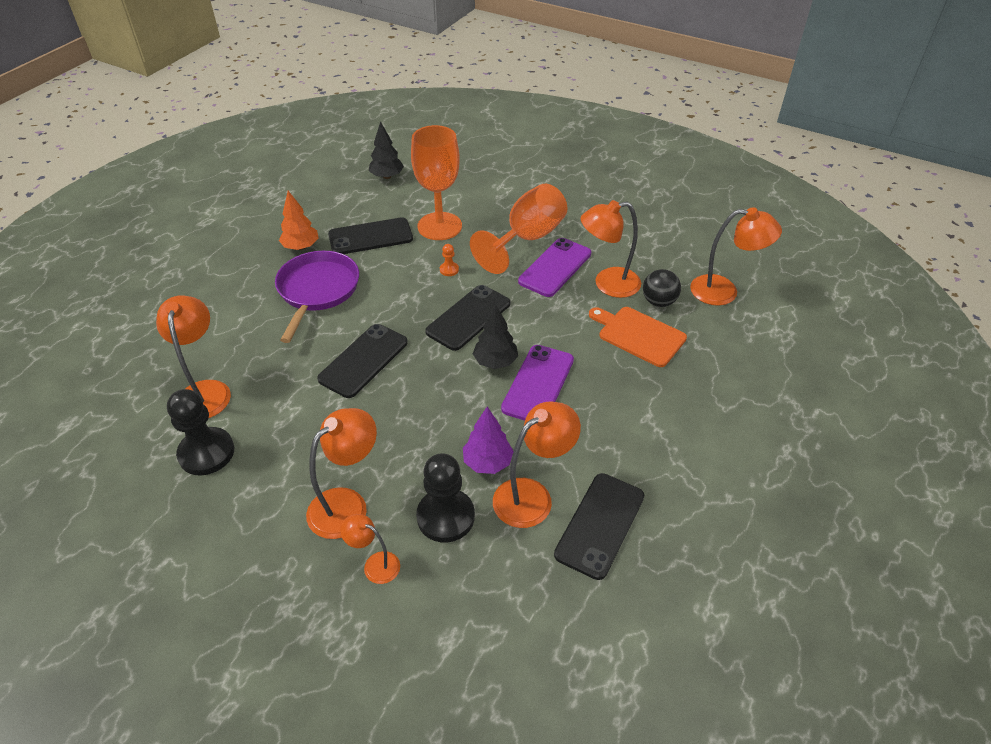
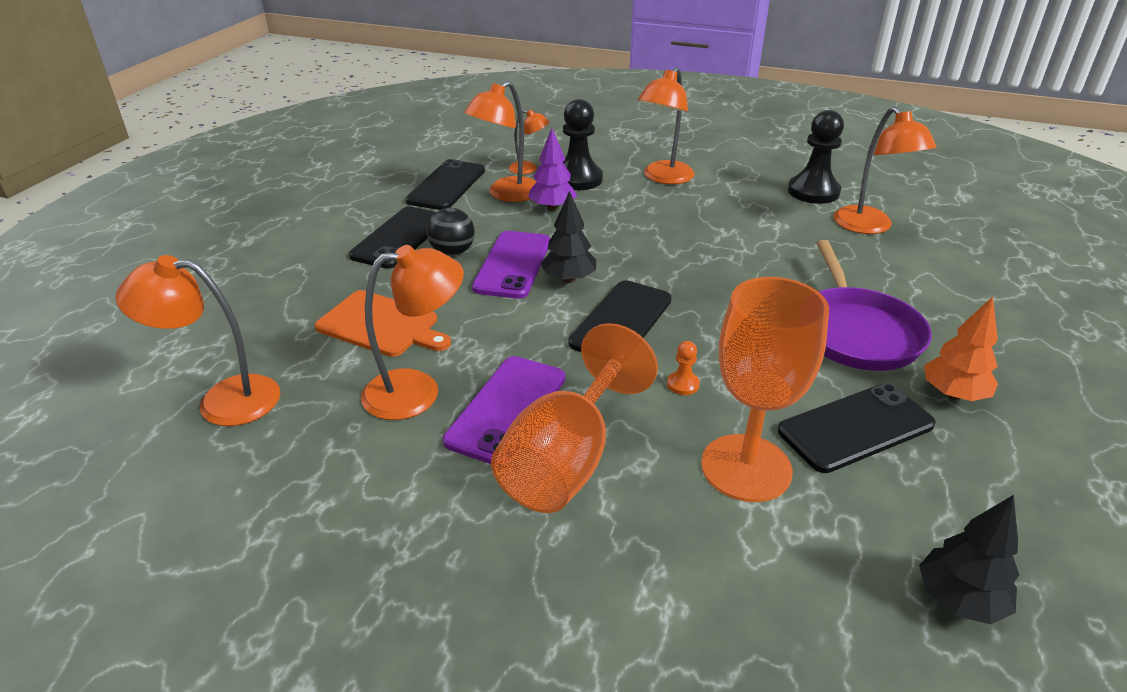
camera: 170 degrees right, 10 degrees down
black phone [317,324,408,398] -> black phone moved to [349,207,436,269]
orange lamp [340,514,400,584] -> orange lamp moved to [509,109,549,174]
black ball [643,269,681,307] -> black ball moved to [427,208,475,256]

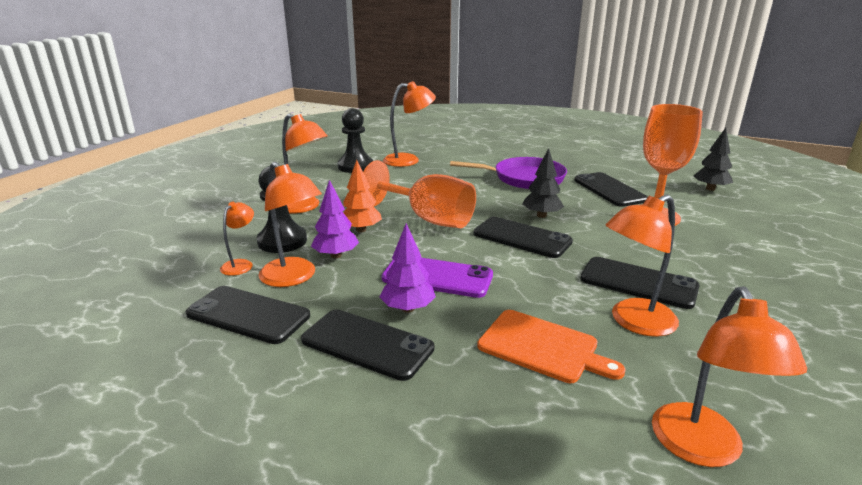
camera: 85 degrees left, 10 degrees down
orange cutting board [315,290,451,357] -> orange cutting board turned 90 degrees clockwise [477,310,625,383]
orange lamp [361,245,464,420] -> orange lamp turned 105 degrees counterclockwise [606,194,679,337]
black ball [427,208,475,256] -> purple tree [380,223,436,313]
purple phone [443,356,565,464] -> black phone [581,257,700,309]
orange goblet [491,323,658,513] -> orange goblet moved to [363,160,476,228]
black tree [540,191,596,283] -> black tree moved to [523,148,564,218]
orange pawn [667,341,700,395] -> none
orange tree [924,297,998,401] -> orange tree moved to [343,160,382,232]

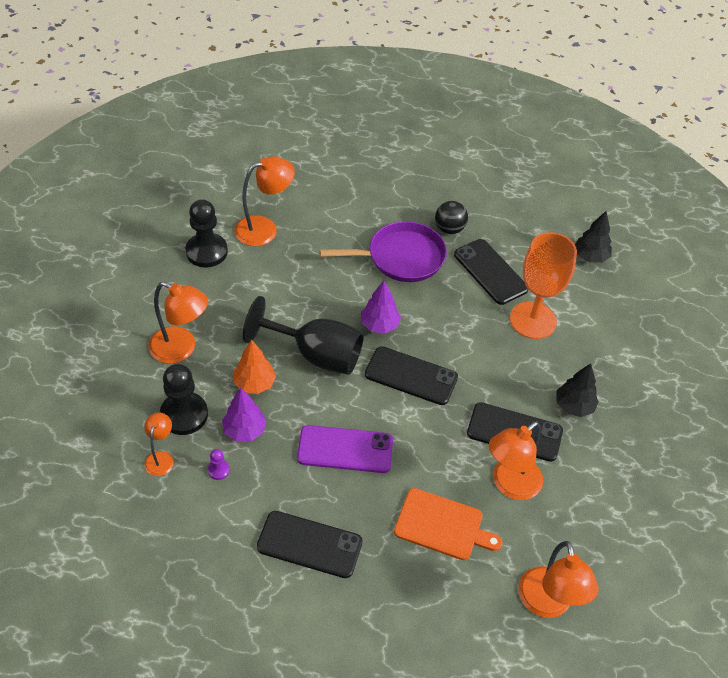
camera: 15 degrees left, 25 degrees up
black phone [186,286,310,344] -> none
orange lamp [259,162,322,287] -> purple pawn [208,449,230,480]
orange goblet [363,160,476,228] -> black goblet [243,296,364,375]
purple tree [380,223,436,313] -> purple tree moved to [361,281,401,334]
black tree [523,148,564,218] -> black tree moved to [557,363,599,417]
none -> black ball [435,201,468,234]

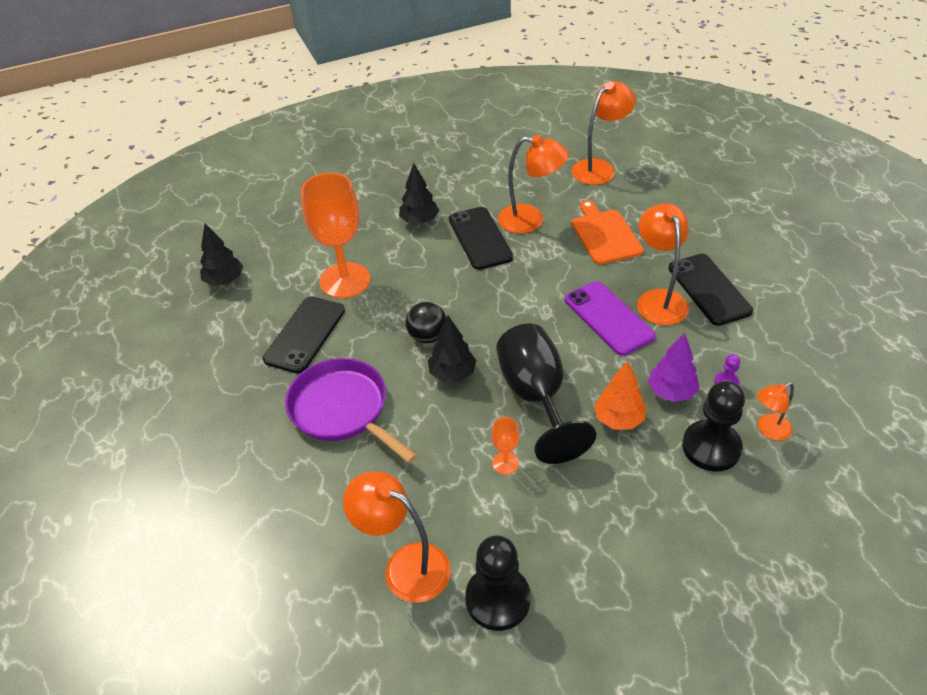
camera: 120 degrees left, 5 degrees down
orange lamp [148,282,208,364] -> orange lamp moved to [637,203,689,325]
purple tree [361,281,401,334] -> black tree [428,316,477,382]
black phone [365,346,458,405] -> none
black ball [435,201,468,234] -> black ball moved to [406,302,446,343]
none -> orange goblet [491,417,519,475]

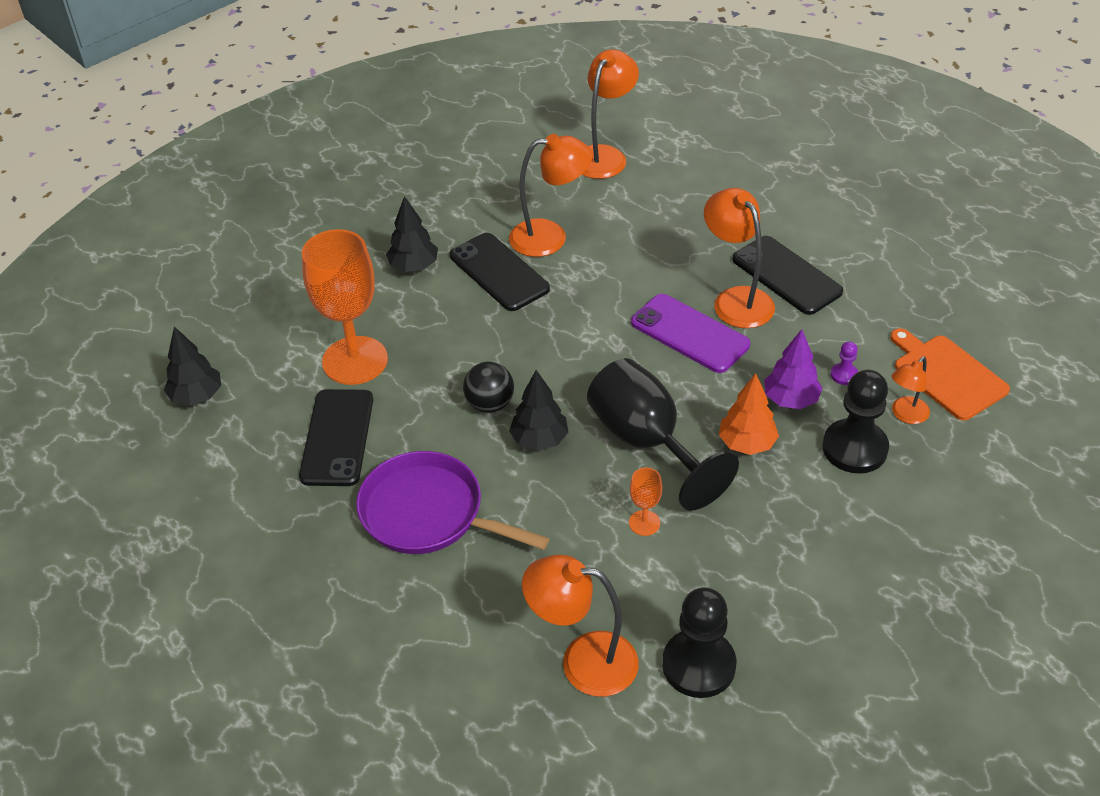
camera: 20 degrees left, 0 degrees up
orange cutting board [572,200,644,265] -> orange cutting board moved to [890,328,1010,421]

